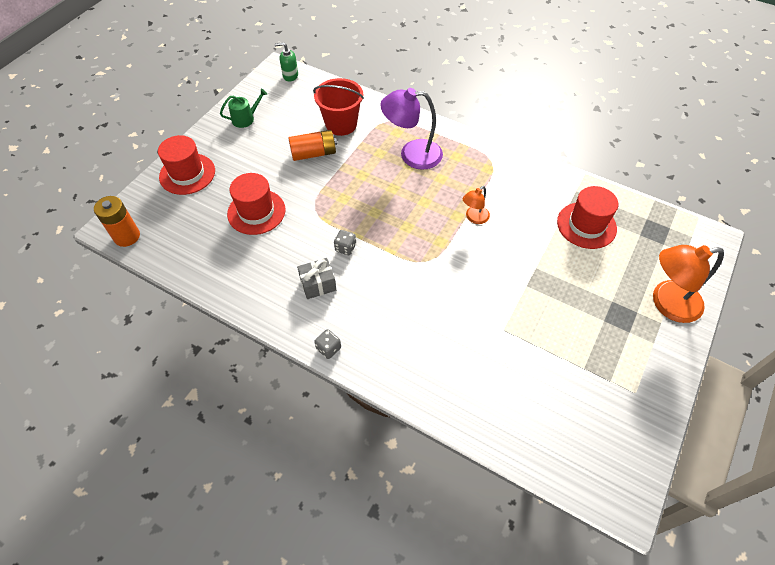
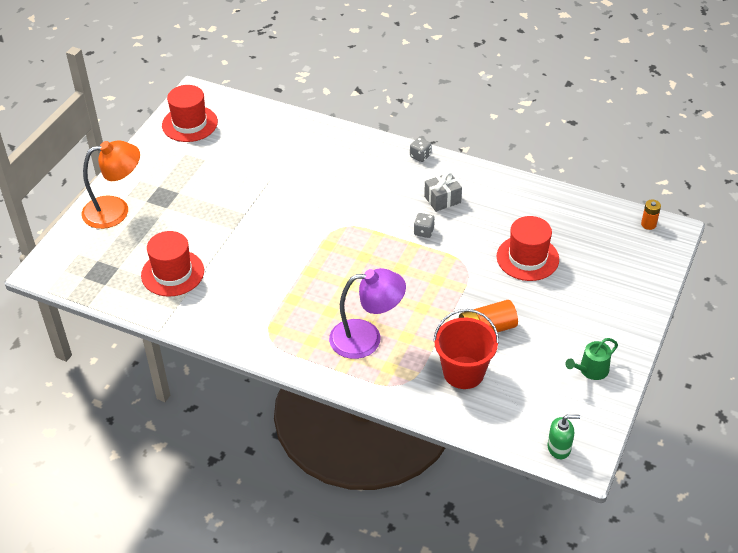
camera: 175 degrees right, 10 degrees down
orange battery [94,196,140,247] -> orange battery [641,200,661,230], size x0.57
red hat [158,135,215,195] -> red hat moved to [162,85,218,142]
orange lamp [463,186,490,224] -> none

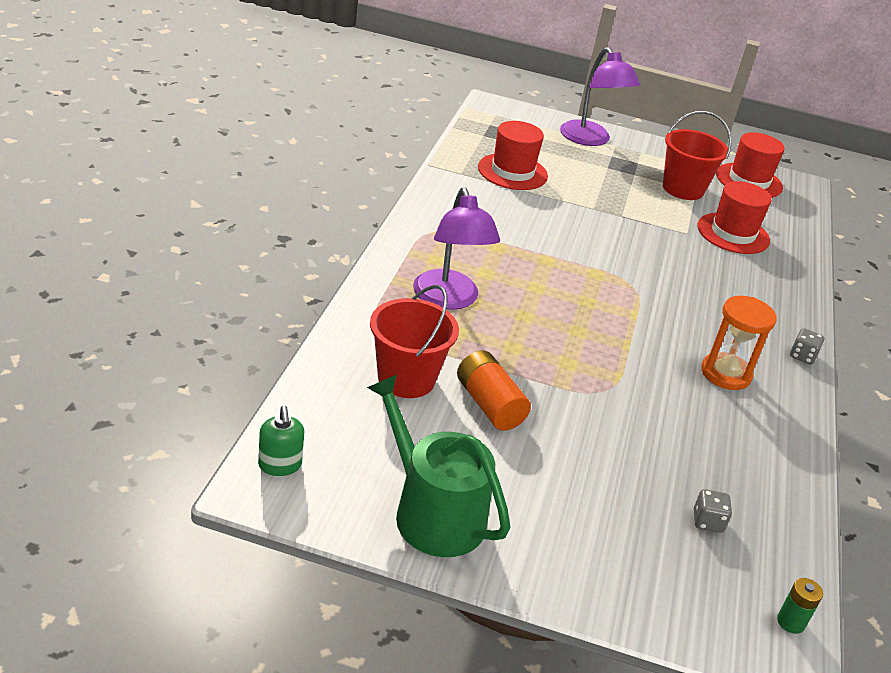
camera: 75 degrees right, 10 degrees down
orange lamp [82,140,140,229] -> purple lamp [560,47,640,146]
grey dice [414,213,435,238] -> grey dice moved to [694,489,732,533]
grey gift [424,172,462,212] -> orange hourglass [701,296,777,390]
red hat [497,216,559,281] -> red hat moved to [697,181,771,254]
green watering can [566,338,618,380] -> green watering can [367,374,510,557], size x1.93
orange battery [641,200,661,230] -> green battery [777,578,823,634]
none -> red bucket [663,111,732,200]

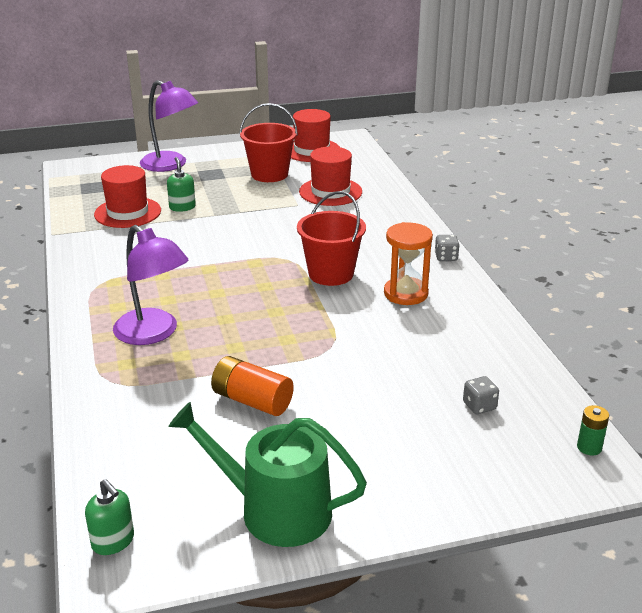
camera: 25 degrees left, 5 degrees down
red bucket [370,285,459,398] -> red bucket moved to [297,191,366,286]
none -> green soap dispenser [167,157,196,212]

